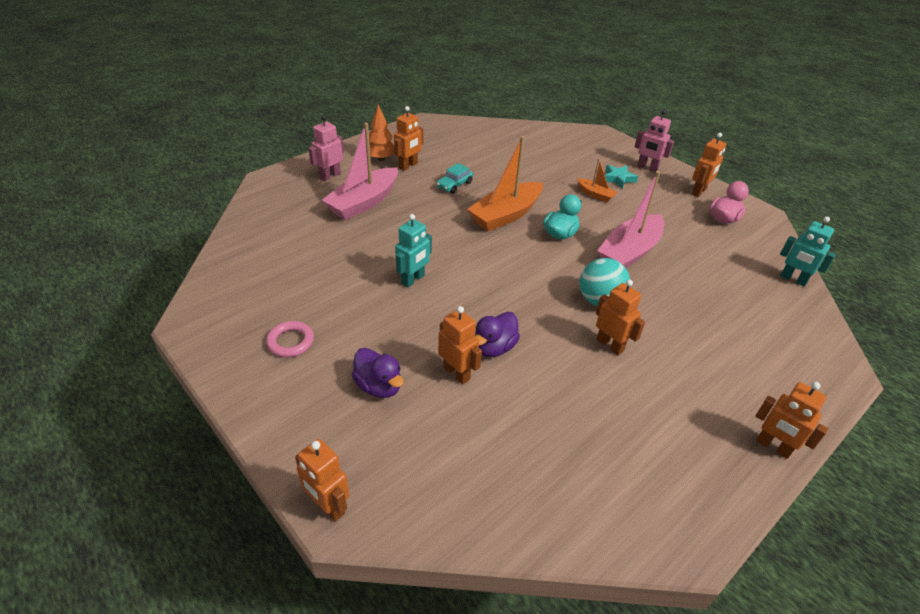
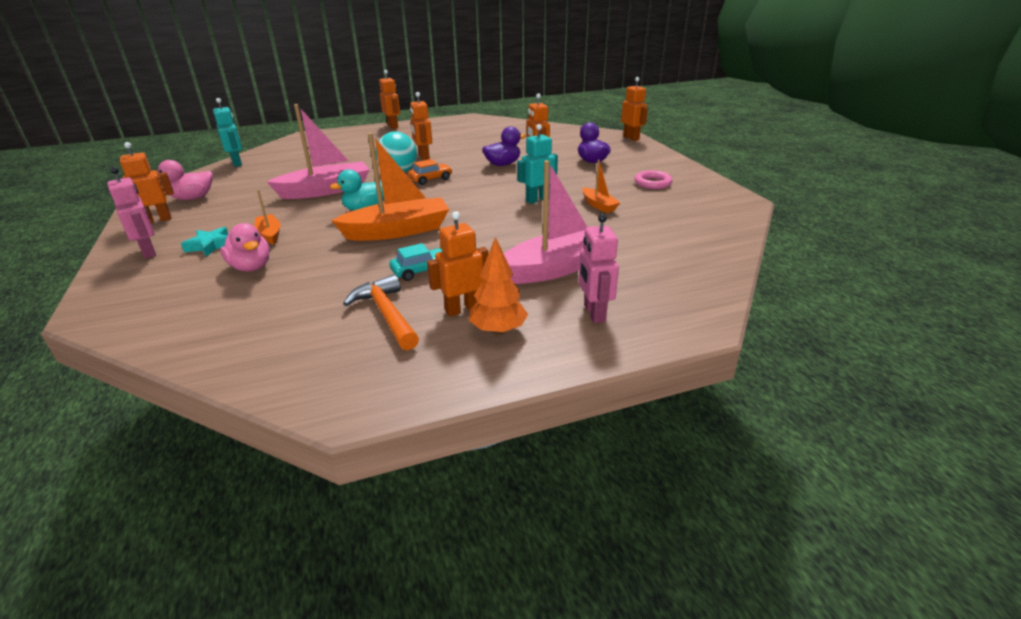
camera: 155 degrees left, 10 degrees down
pink robot [308,115,344,181] -> pink robot turned 105 degrees clockwise [579,214,619,323]
none -> pink duck [220,223,270,272]
none -> orange hammer [343,274,419,350]
none -> orange car [408,159,452,185]
none -> orange boat [582,160,620,213]

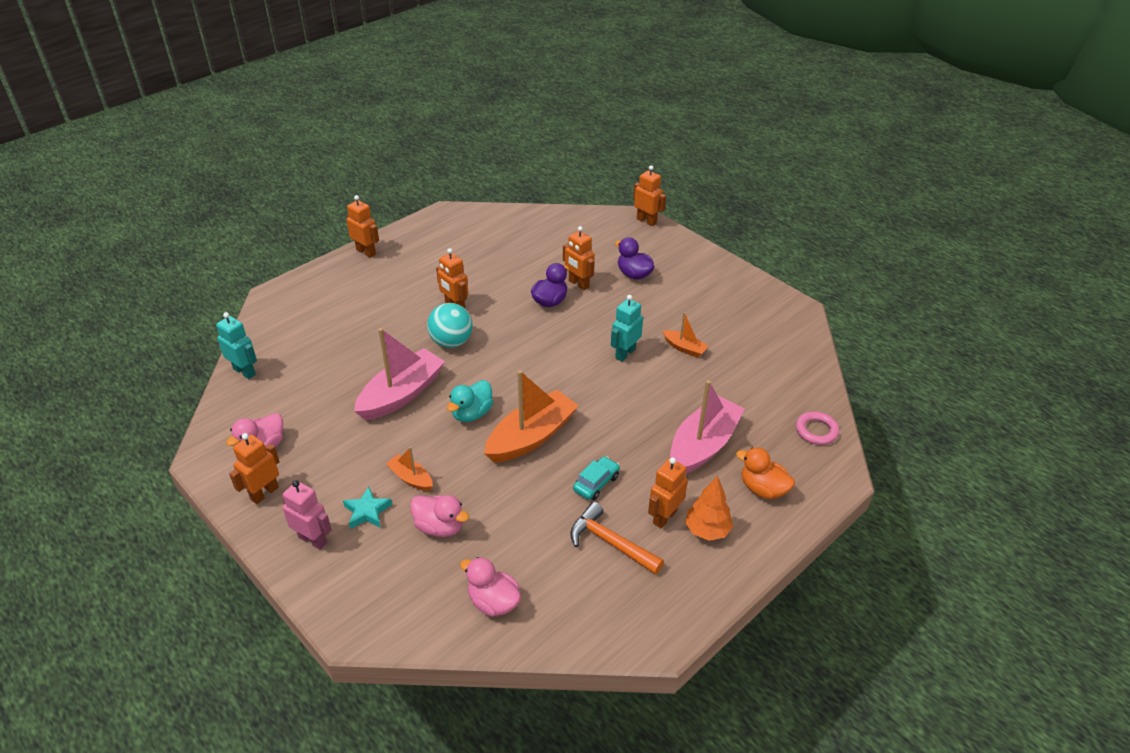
camera: 25 degrees left, 10 degrees up
orange car [408,159,452,185] -> none
pink robot [579,214,619,323] -> orange duck [736,447,795,499]
pink ring [635,170,673,189] -> pink ring moved to [796,411,839,445]
none -> pink duck [460,557,521,617]

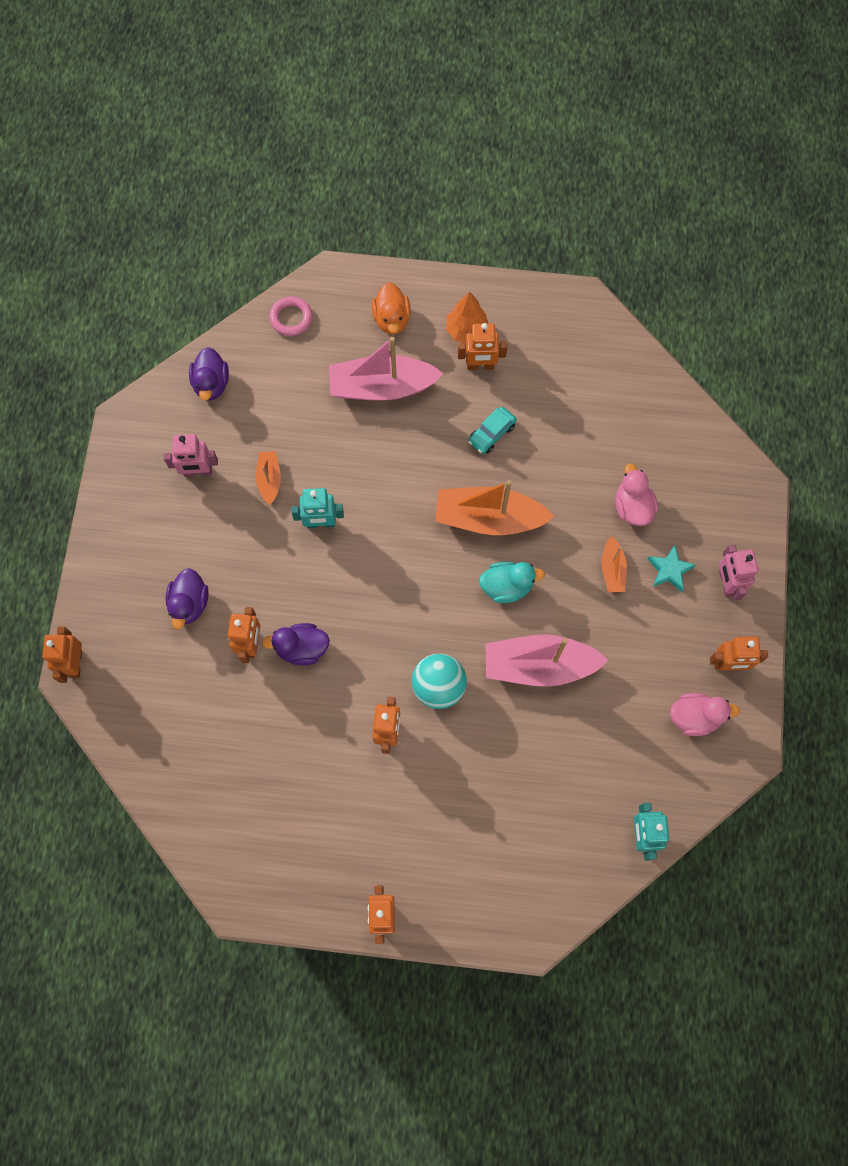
camera: 130 degrees left, 30 degrees up
pink duck [460,557,521,617] -> none
orange hammer [570,502,664,575] -> none
turquoise car [573,456,620,500] -> turquoise car turned 45 degrees counterclockwise [468,407,517,454]
none -> pink robot [164,434,218,477]
none -> purple duck [189,347,229,401]

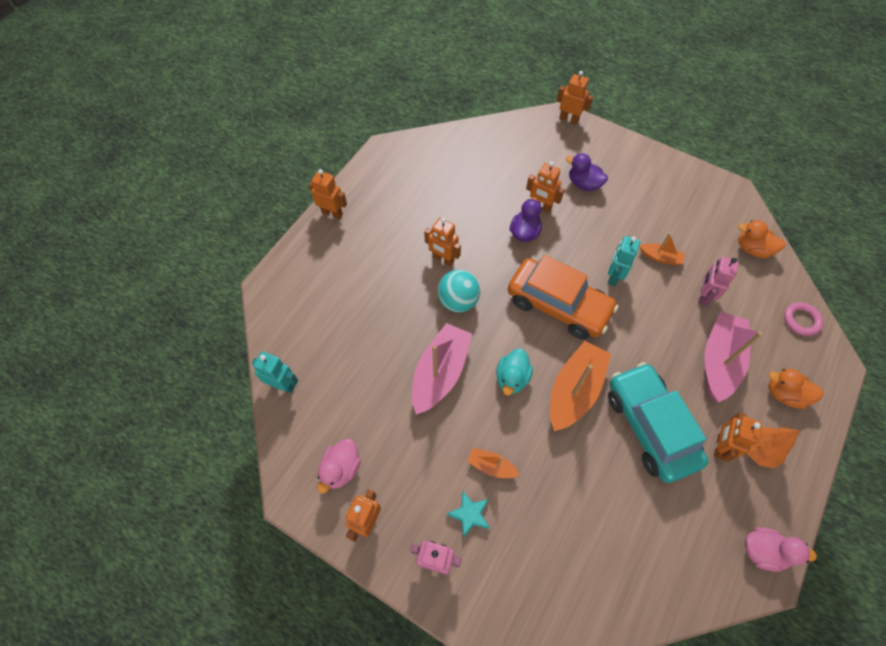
camera: 115 degrees right, 10 degrees down
pink robot [164,434,218,477] -> pink robot moved to [698,257,739,306]
purple duck [189,347,229,401] -> orange duck [738,220,786,258]
turquoise car [468,407,517,454] -> turquoise car [608,362,708,483], size x2.40
pink duck [616,463,658,526] -> pink duck moved to [745,527,817,572]
none -> orange car [508,255,618,340]

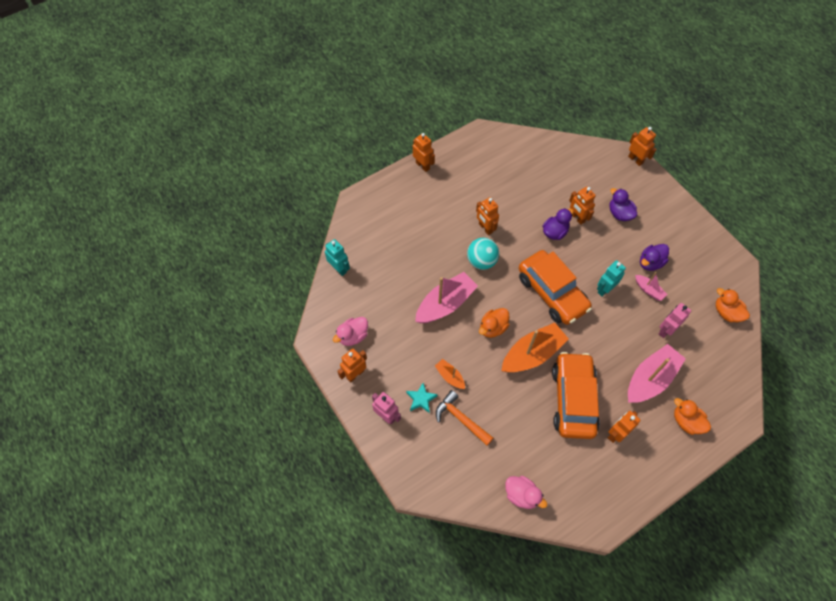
camera: 25 degrees right, 0 degrees up
turquoise duck [496,349,533,396] -> orange duck [479,308,509,338]
turquoise car [608,362,708,483] -> orange car [552,352,600,439]
orange boat [640,233,685,265] -> pink boat [635,272,667,301]
pink duck [745,527,817,572] -> pink duck moved to [505,476,547,509]
orange tree [747,427,799,468] -> none
pink ring [784,302,823,336] -> none
none -> orange hammer [436,390,493,446]
none -> purple duck [640,244,669,271]

